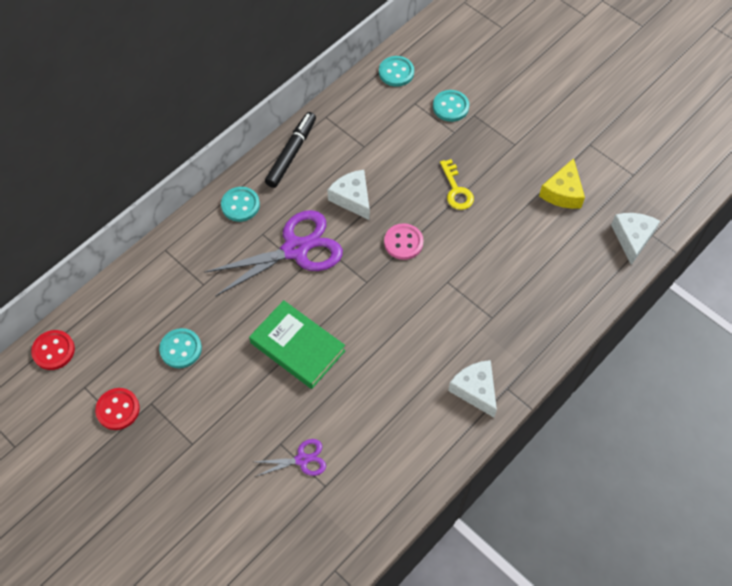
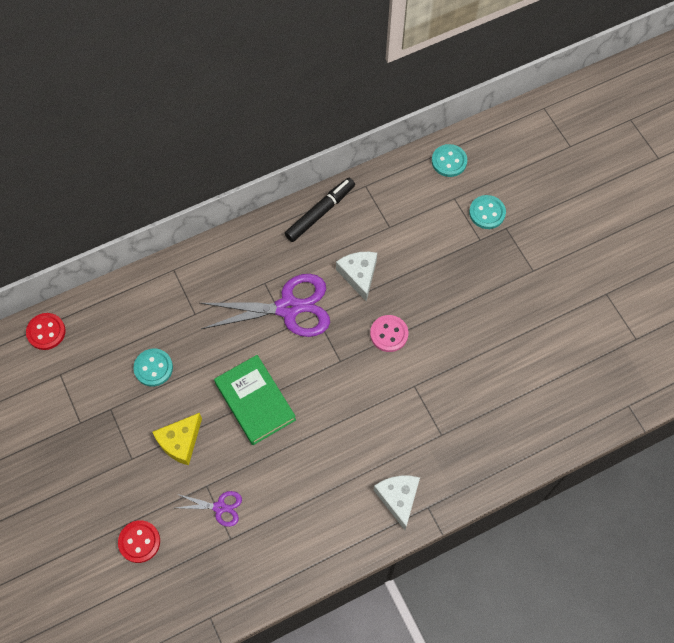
camera: 20 degrees right, 5 degrees up
red button [95,388,140,430] -> red button moved to [118,520,160,563]
turquoise button [221,187,260,222] -> none
yellow key [440,159,474,210] -> none
yellow cheese [539,158,585,209] -> yellow cheese moved to [153,413,202,465]
white cheese [611,213,660,265] -> none

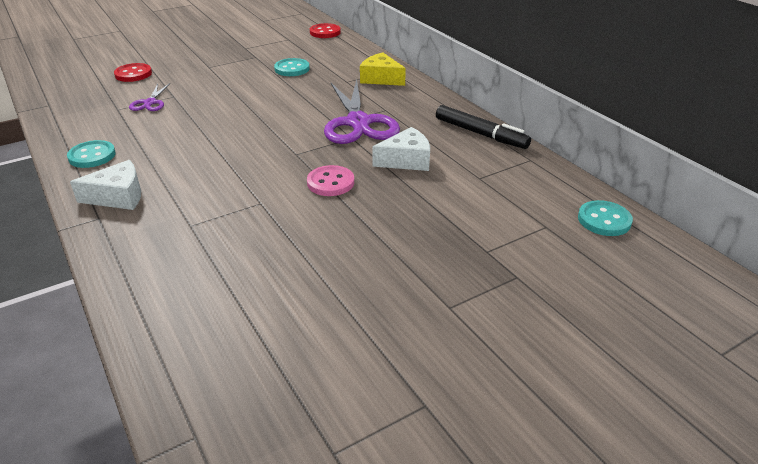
camera: 85 degrees right, 30 degrees down
yellow cheese [153,413,202,465] -> yellow cheese moved to [360,52,406,86]
green book [214,355,296,445] -> none
turquoise button [469,195,506,229] -> turquoise button moved to [67,140,116,168]

